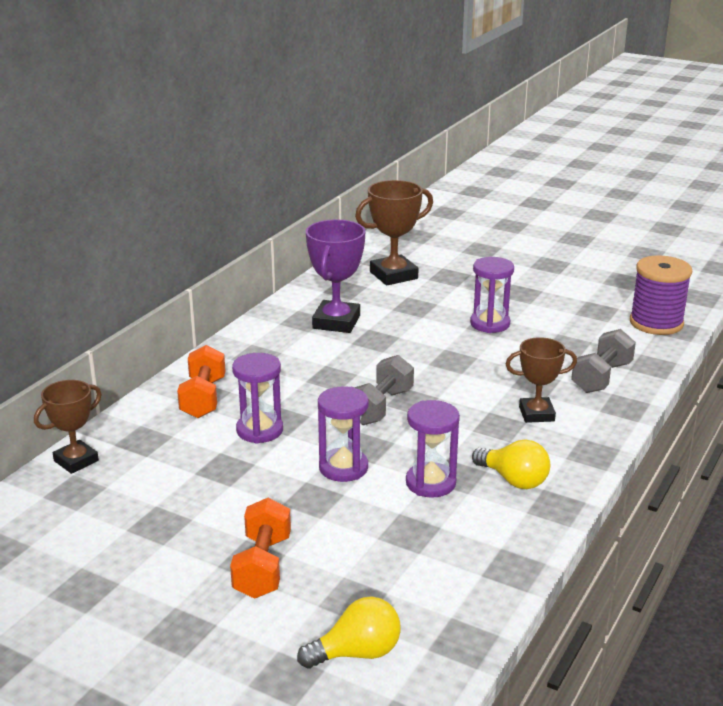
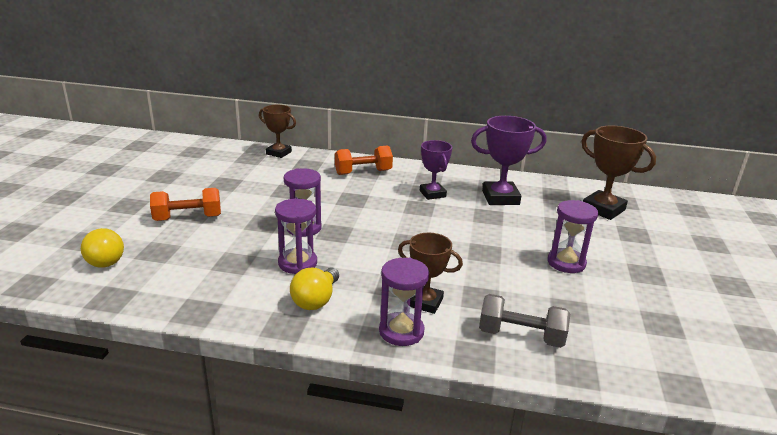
camera: 70 degrees right, 0 degrees up
purple hourglass [232,353,283,444] -> purple hourglass moved to [379,258,429,346]
grey dumbbell [354,355,414,425] -> none
brown trophy [506,337,577,423] -> brown trophy turned 45 degrees counterclockwise [398,233,463,314]
purple spool [630,255,692,335] -> none
none -> purple trophy [420,140,452,200]

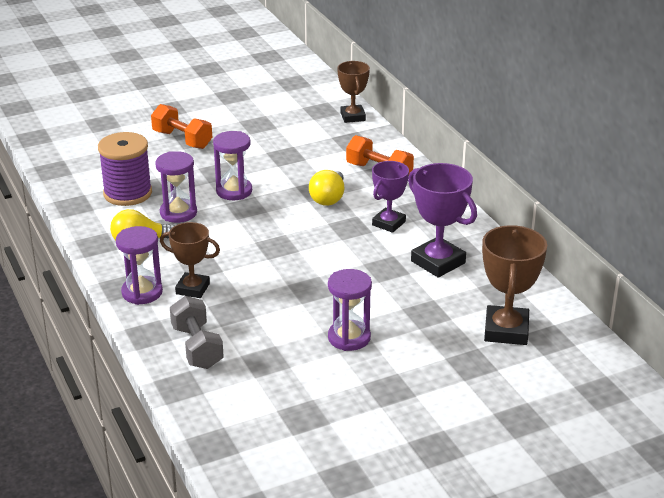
camera: 55 degrees right, 5 degrees up
yellow light bulb [81,228,124,268] -> yellow light bulb moved to [309,170,344,206]
brown trophy [398,233,463,314] -> brown trophy turned 60 degrees counterclockwise [160,222,220,298]
none -> purple spool [98,132,152,206]

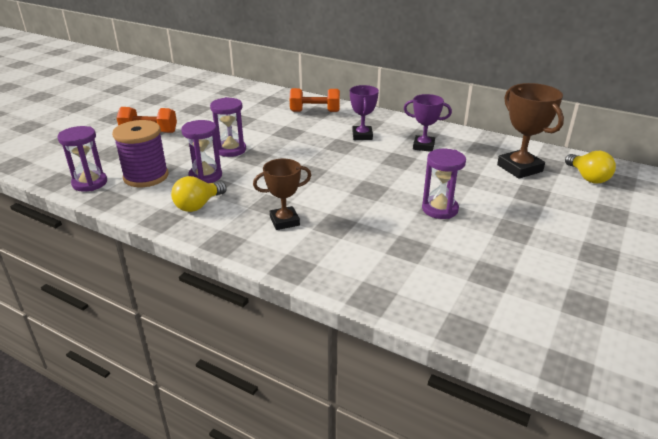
camera: 35 degrees left, 0 degrees up
purple hourglass [116,226,163,305] -> purple hourglass moved to [58,126,107,192]
grey dumbbell [170,296,224,369] -> none
yellow light bulb [309,170,344,206] -> yellow light bulb moved to [565,151,616,184]
brown trophy [337,61,370,123] -> none
purple trophy [408,163,477,278] -> purple trophy [404,94,452,152], size x0.66

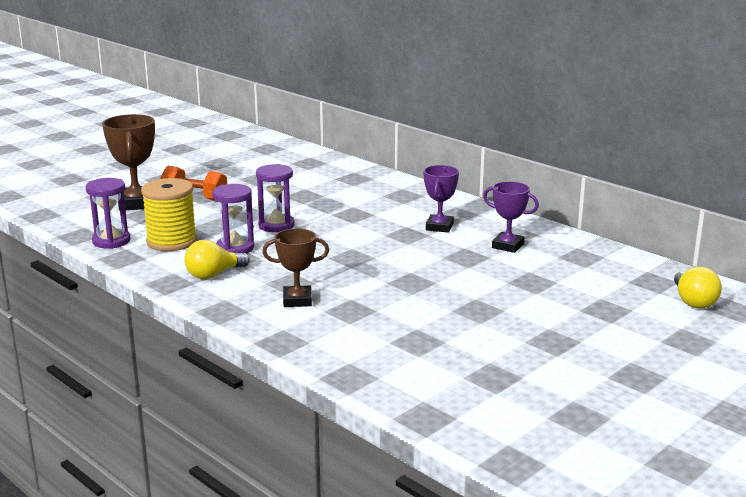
camera: 15 degrees right, 10 degrees down
purple spool [112,120,168,187] -> yellow spool [141,178,197,251]
orange dumbbell [290,88,340,112] -> none
purple hourglass [422,149,466,219] -> none
brown trophy [497,83,564,179] -> brown trophy moved to [102,114,155,211]

